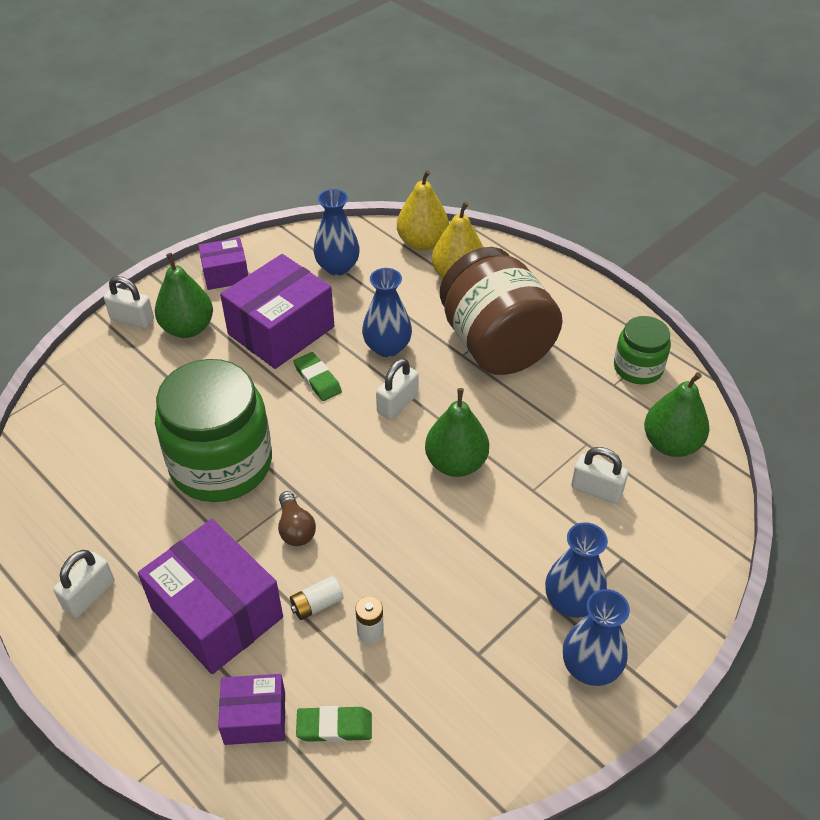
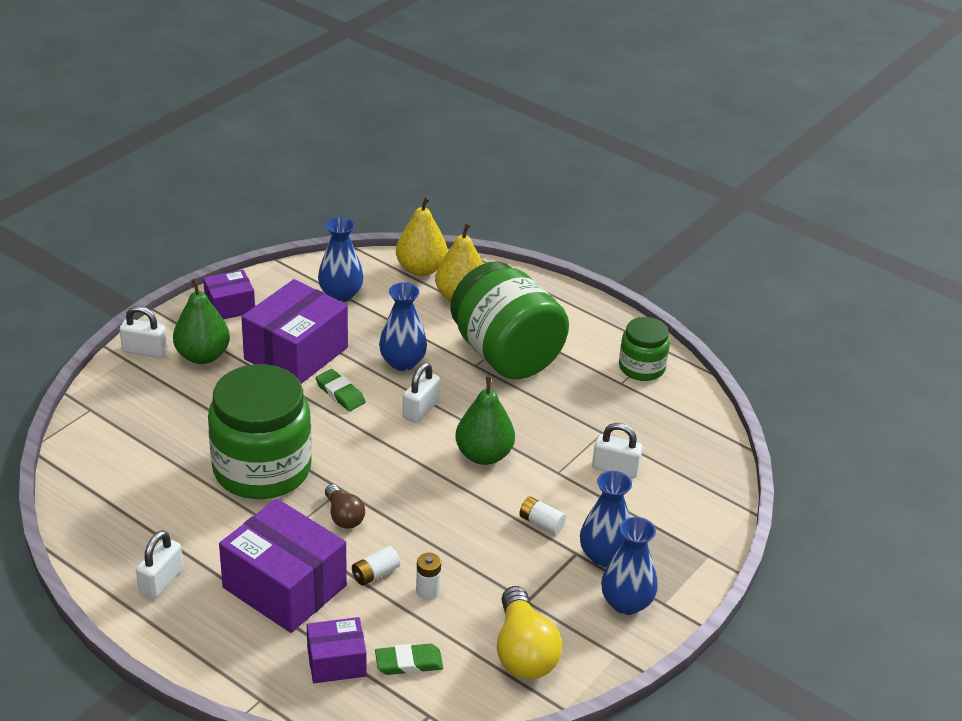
camera: 10 degrees left, 10 degrees down
brown jar [440,247,563,375] -> green jar [450,261,569,379]
green pear [644,372,710,457] -> none
none -> yellow light bulb [497,586,562,679]
none -> white battery [519,497,566,534]

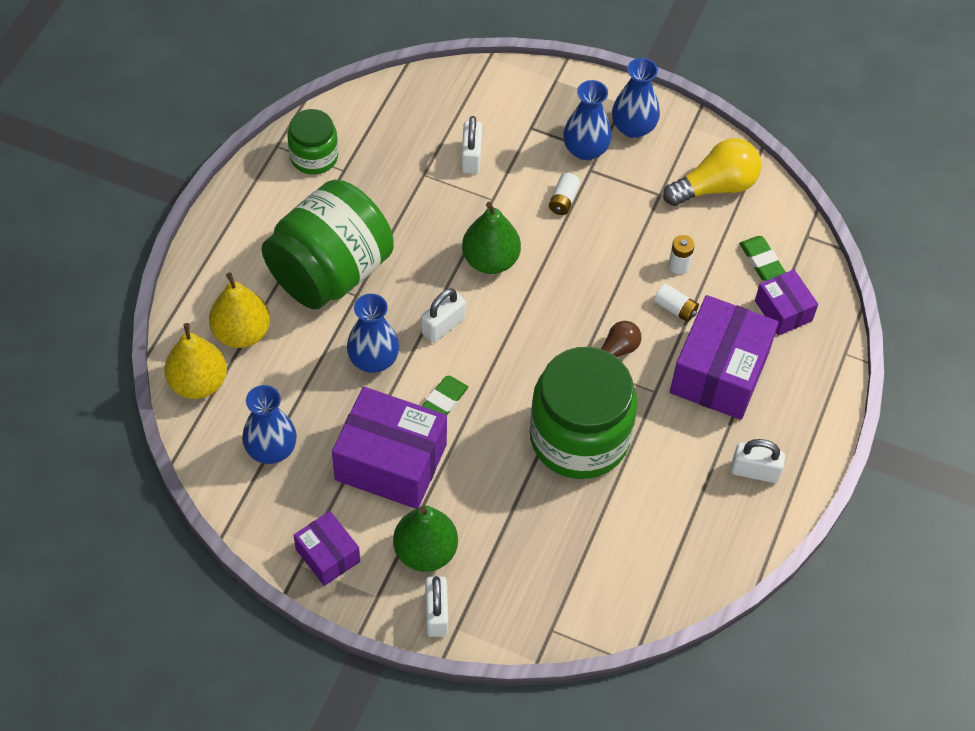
camera: 105 degrees left, 20 degrees up
white padlock [403,362,440,423] -> white padlock turned 60 degrees counterclockwise [421,288,466,343]

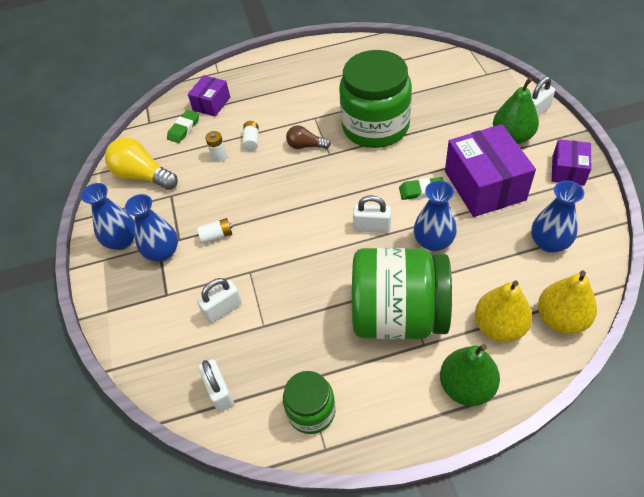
camera: 120 degrees left, 5 degrees down
green pear [462,202,521,274] -> green pear moved to [440,344,500,406]
purple box [670,295,779,420] -> none
white padlock [731,439,785,483] -> white padlock moved to [199,359,234,412]

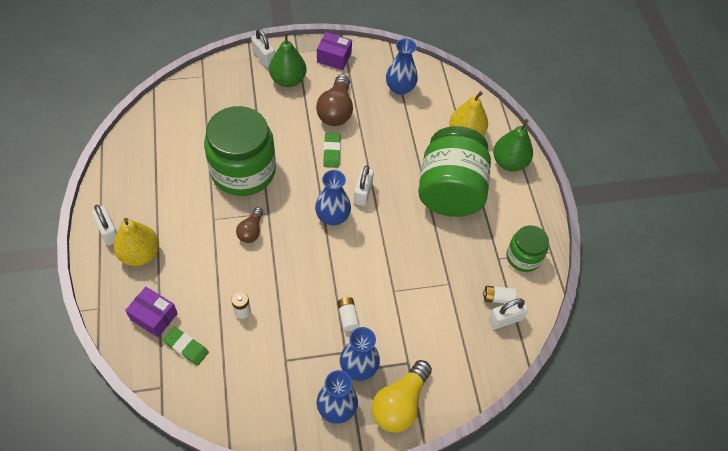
camera: 95 degrees left, 5 degrees up
yellow light bulb [105,138,178,190] -> yellow light bulb moved to [371,360,432,433]
white padlock [197,278,242,323] -> white padlock moved to [92,205,117,246]
white battery [242,121,259,151] -> white battery moved to [483,286,516,304]
blue vase [414,181,457,251] -> blue vase moved to [315,170,351,225]
purple box [445,124,536,217] -> brown light bulb [316,74,353,126]
yellow pear [538,270,597,334] -> yellow pear moved to [113,218,159,266]

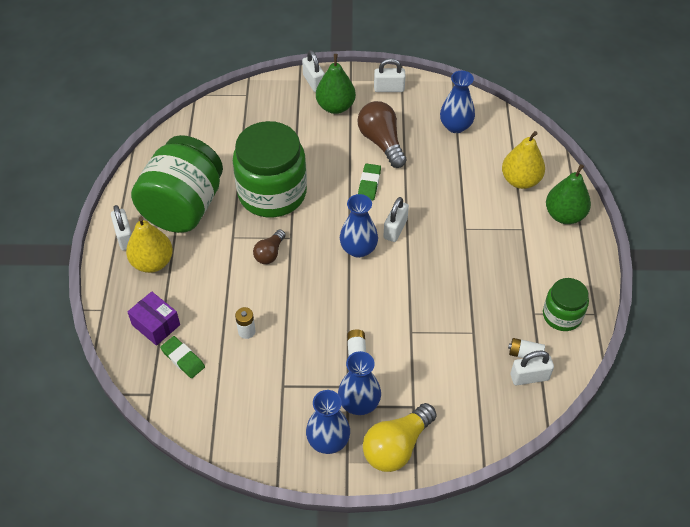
camera: 15 degrees right, 5 degrees down
brown light bulb [316,74,353,126] -> brown light bulb turned 135 degrees clockwise [358,101,406,168]
purple box [317,32,352,70] -> white padlock [374,58,406,92]
green jar [418,126,491,217] -> green jar moved to [131,135,223,233]

